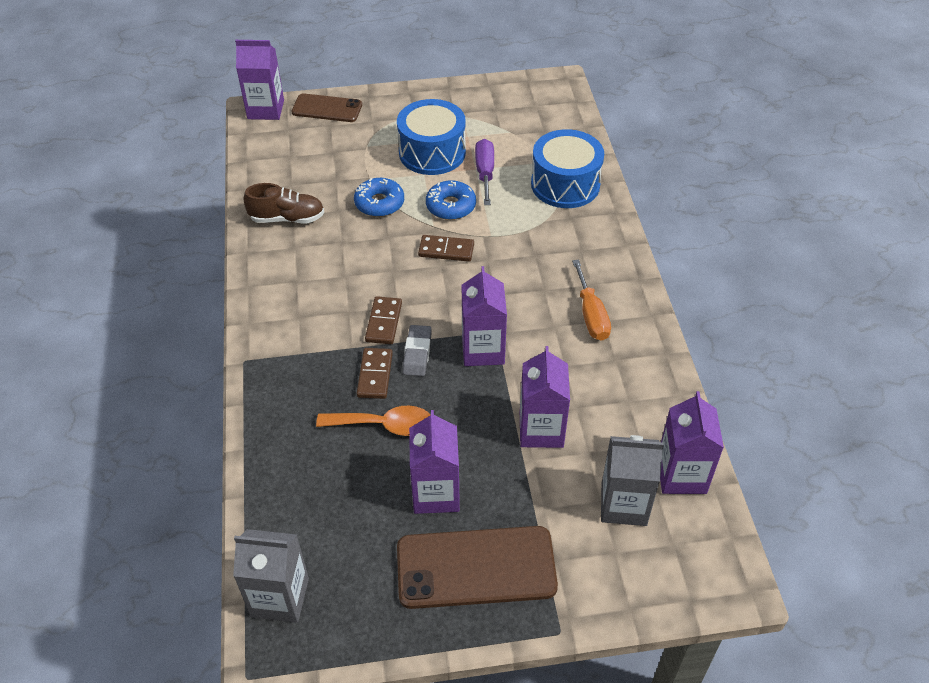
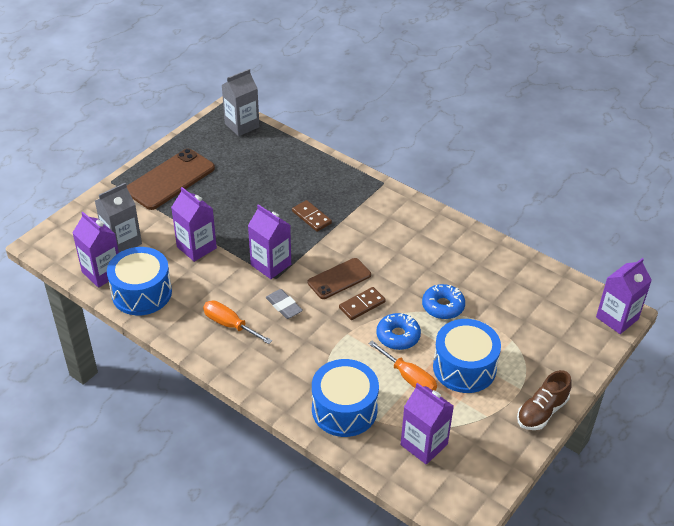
camera: 135 degrees right, 5 degrees down
brown shoe [244,183,324,223] -> brown shoe moved to [517,370,572,430]
brown phone [291,93,362,122] -> brown phone moved to [308,258,371,299]
orange spoon [316,406,430,436] -> none
brown domino [365,296,402,344] -> none
grey eraser [403,325,432,376] -> grey eraser moved to [266,289,303,319]
purple carton [409,410,460,514] -> purple carton moved to [401,383,454,465]
purple screwdriver [475,139,494,205] -> orange screwdriver [368,341,437,391]
none -> blue drum [107,247,172,315]

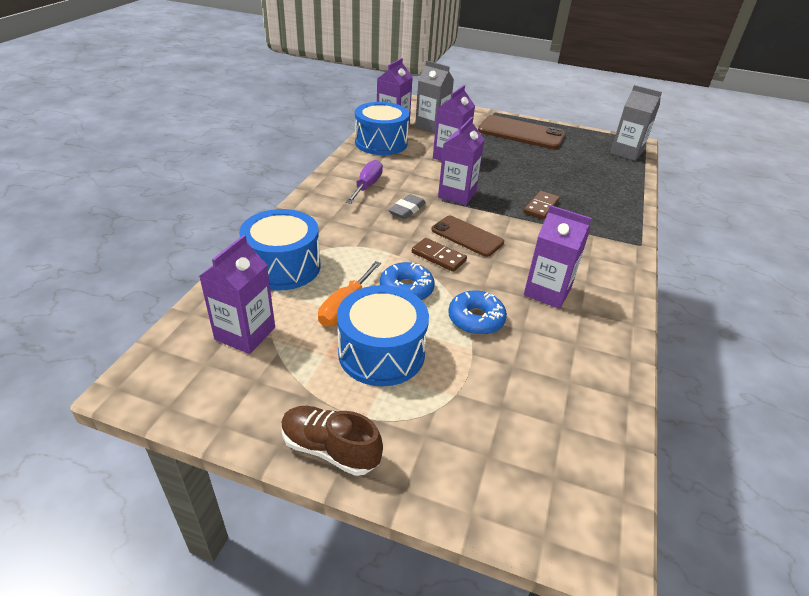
camera: 70 degrees right, 5 degrees down
orange screwdriver [203,301,272,344] -> purple screwdriver [346,160,383,204]
purple carton [596,258,652,334] -> purple carton moved to [524,205,591,309]

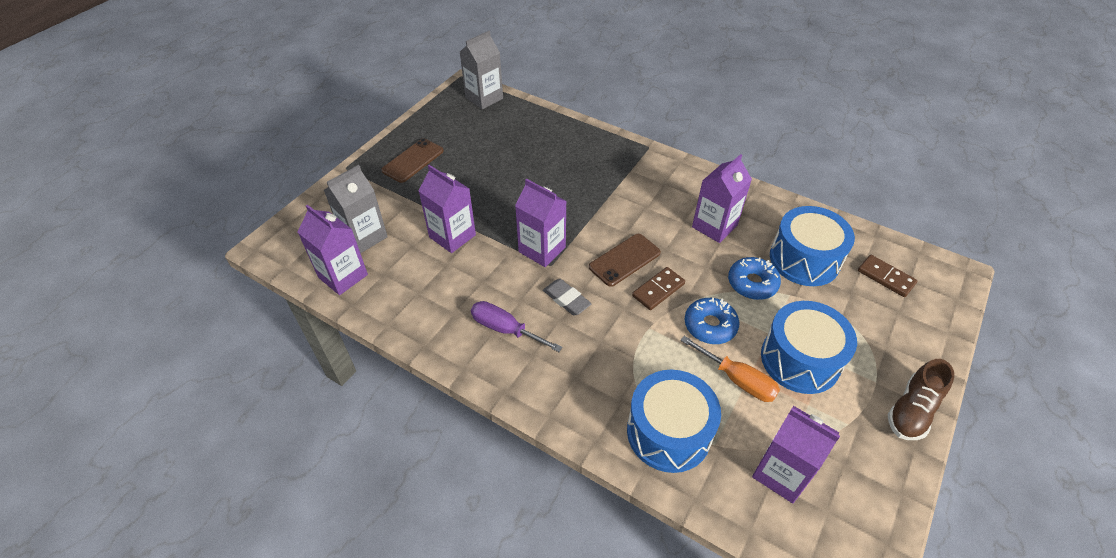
camera: 75 degrees left, 10 degrees up
blue drum [355,102,409,155] -> blue drum moved to [770,206,855,286]
brown phone [478,115,565,149] -> brown phone [381,138,444,183], size x0.63
brown domino [523,191,560,219] -> brown domino moved to [858,255,918,297]

